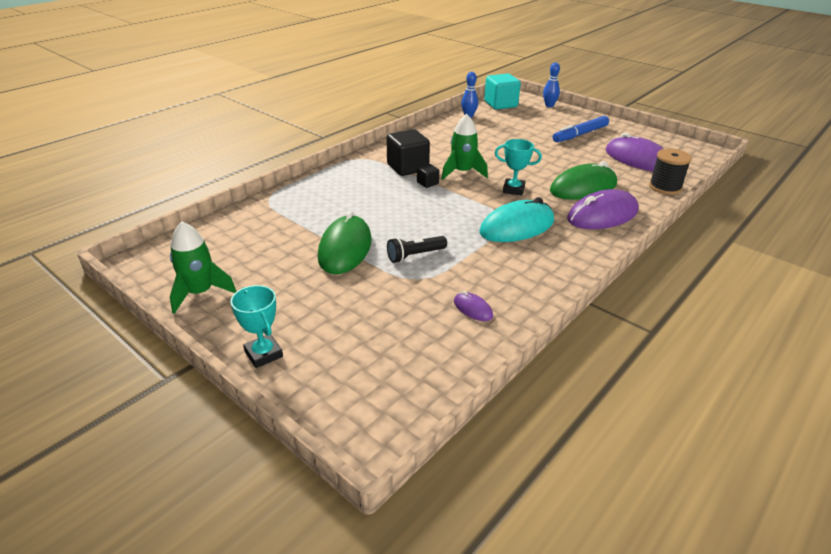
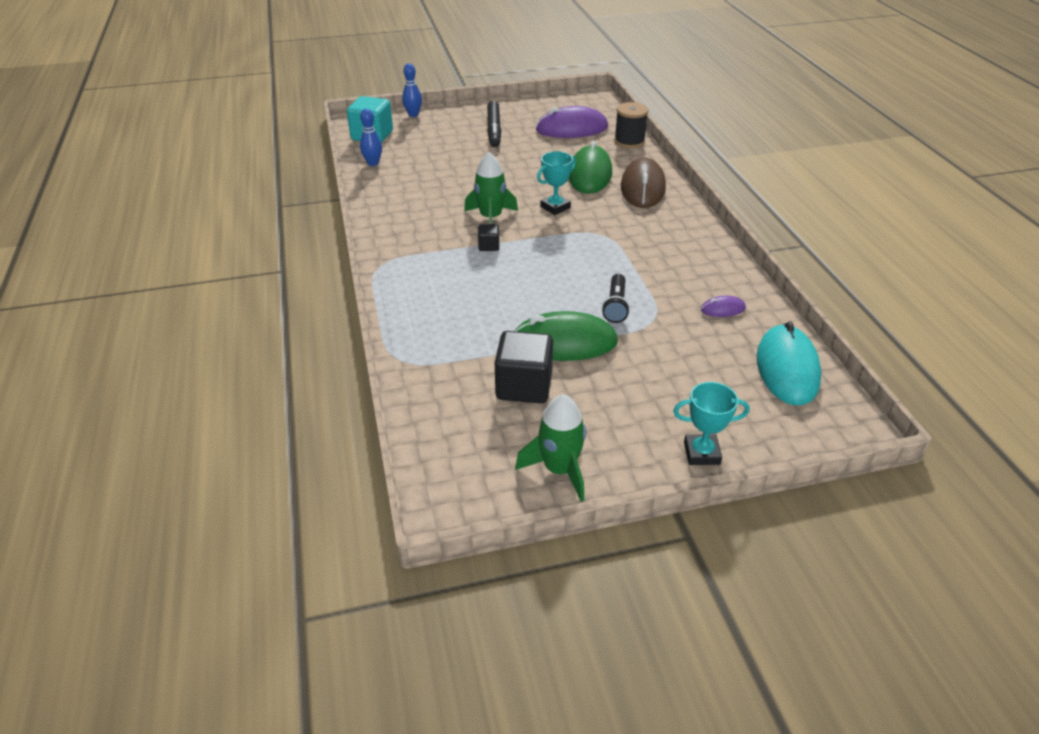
camera: 55 degrees left, 5 degrees up
green mouse [318,211,371,274] -> green mouse turned 45 degrees counterclockwise [514,311,618,361]
black cube [387,129,430,176] -> black cube moved to [495,331,553,403]
turquoise mouse [479,197,554,242] -> turquoise mouse moved to [757,322,821,406]
blue marker [553,116,609,142] -> black marker [487,101,501,147]
purple mouse [567,189,639,229] -> brown mouse [621,157,666,208]

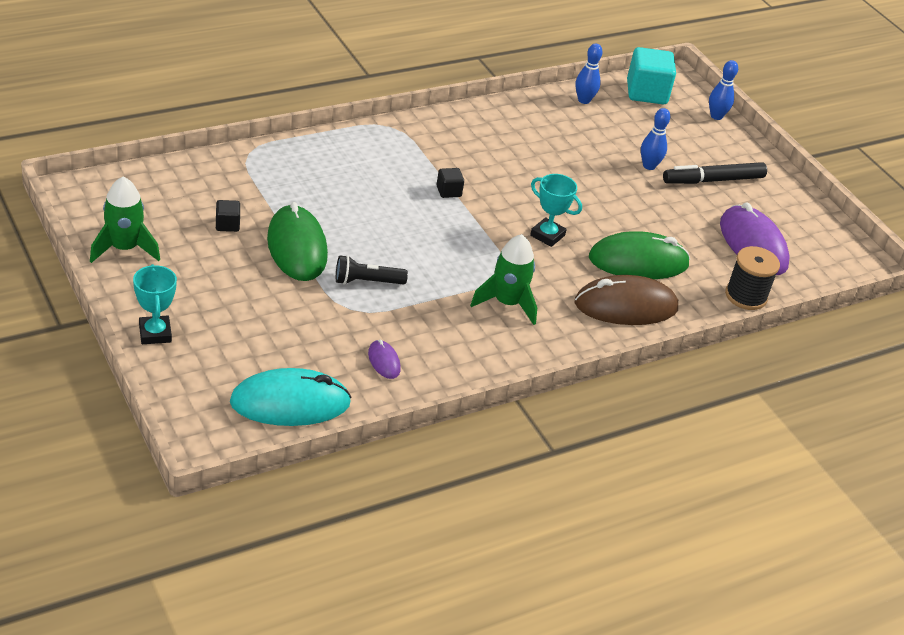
camera: 70 degrees right, 0 degrees up
green rocket [464,152,518,224] -> green rocket moved to [470,234,537,325]
black cube [495,331,553,403] -> black cube [216,200,240,232], size x0.49
none -> blue bowling pin [641,108,670,170]

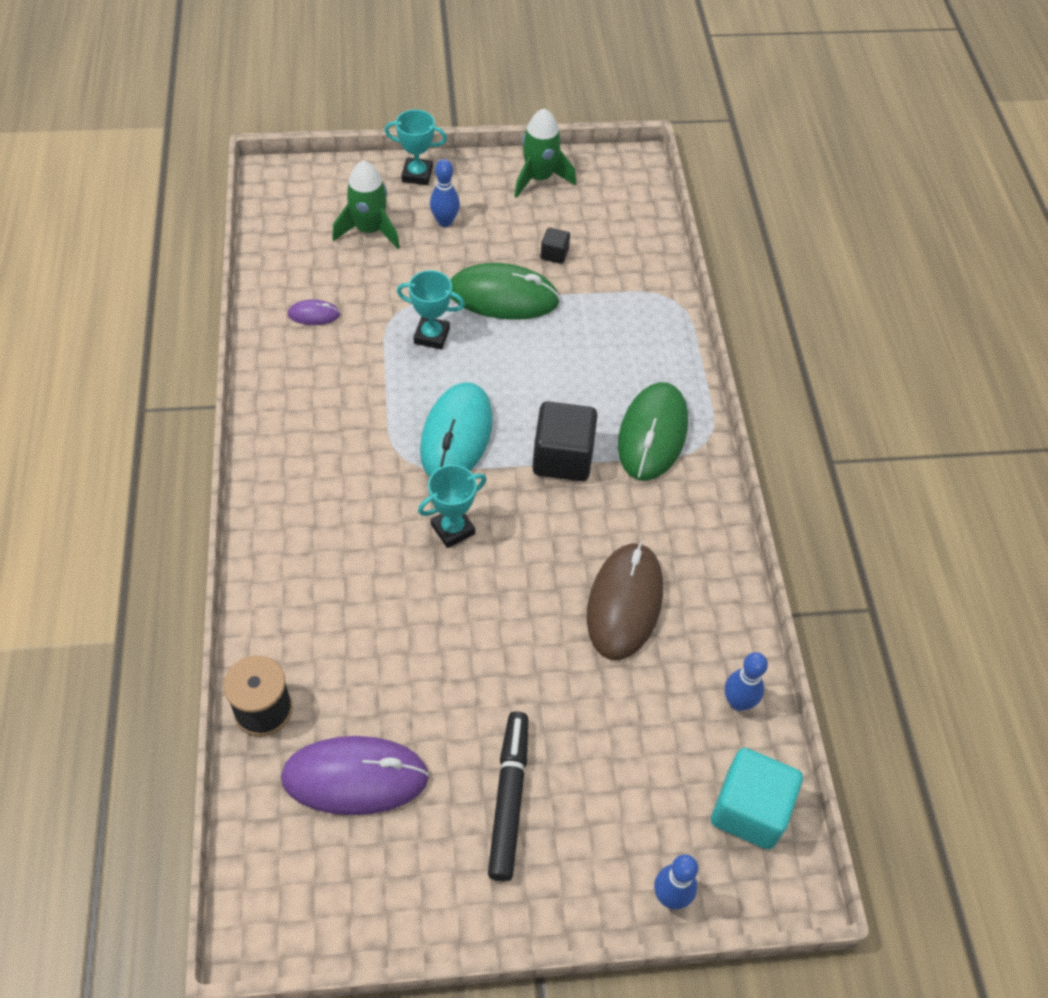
camera: 115 degrees right, 15 degrees up
turquoise mouse [230,368,351,426] -> turquoise mouse moved to [420,382,493,477]
black flashlight [336,255,408,285] -> turquoise trophy [397,270,465,350]
black cube [437,168,464,198] -> black cube [532,401,597,481], size x2.06
green rocket [470,234,537,325] -> green rocket moved to [332,160,400,249]
brown mouse [574,275,678,325] -> brown mouse moved to [587,543,663,660]
green mouse [589,231,690,279] -> green mouse moved to [618,382,688,481]
blue bowling pin [641,108,670,170] -> blue bowling pin moved to [430,159,460,227]

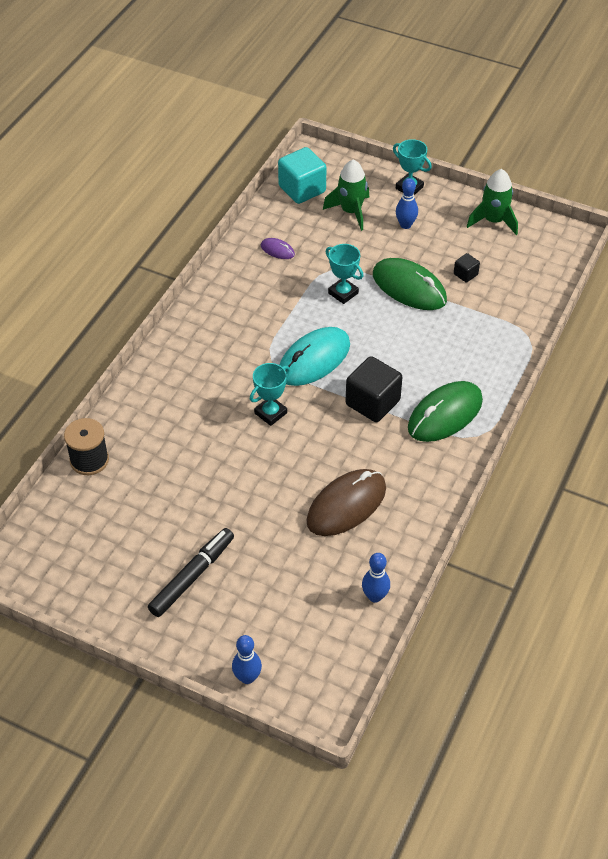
camera: 35 degrees right, 5 degrees down
purple mouse [281,736,429,815] -> none
turquoise trophy [418,465,486,548] -> turquoise trophy turned 45 degrees counterclockwise [250,363,290,426]
turquoise cube [711,748,803,849] -> turquoise cube moved to [278,147,326,204]

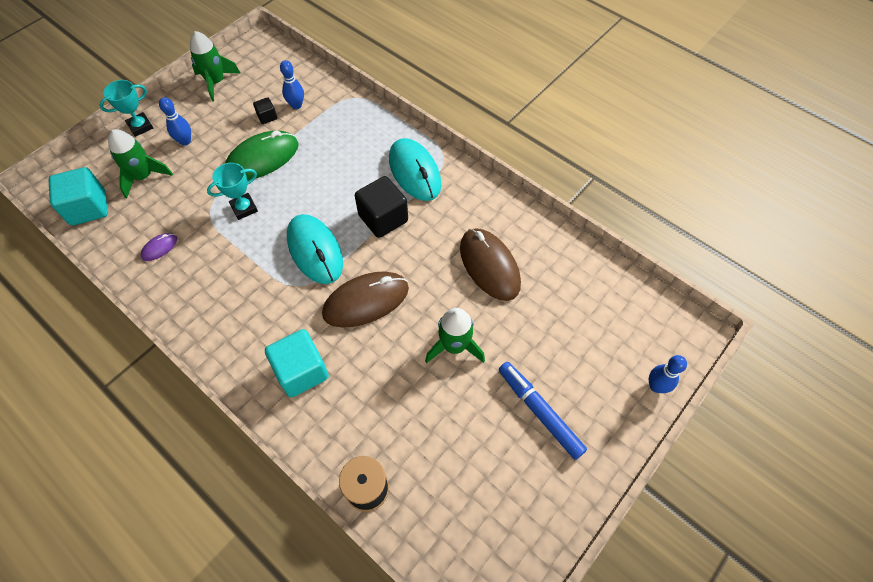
camera: 75 degrees left, 10 degrees up
black marker [148,528,234,617] -> blue marker [499,362,587,460]
turquoise trophy [250,363,290,426] -> brown mouse [322,271,409,328]
blue bowling pin [362,553,390,603] -> blue bowling pin moved to [280,60,304,109]
green mouse [408,381,483,442] -> turquoise mouse [389,138,441,201]
none -> turquoise cube [265,329,329,397]
none -> green rocket [425,308,485,363]

